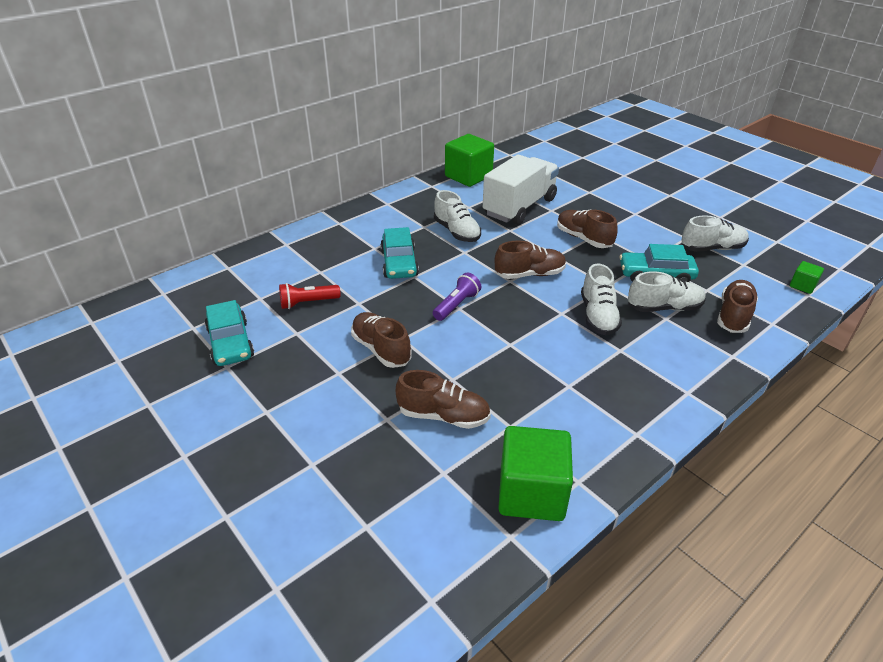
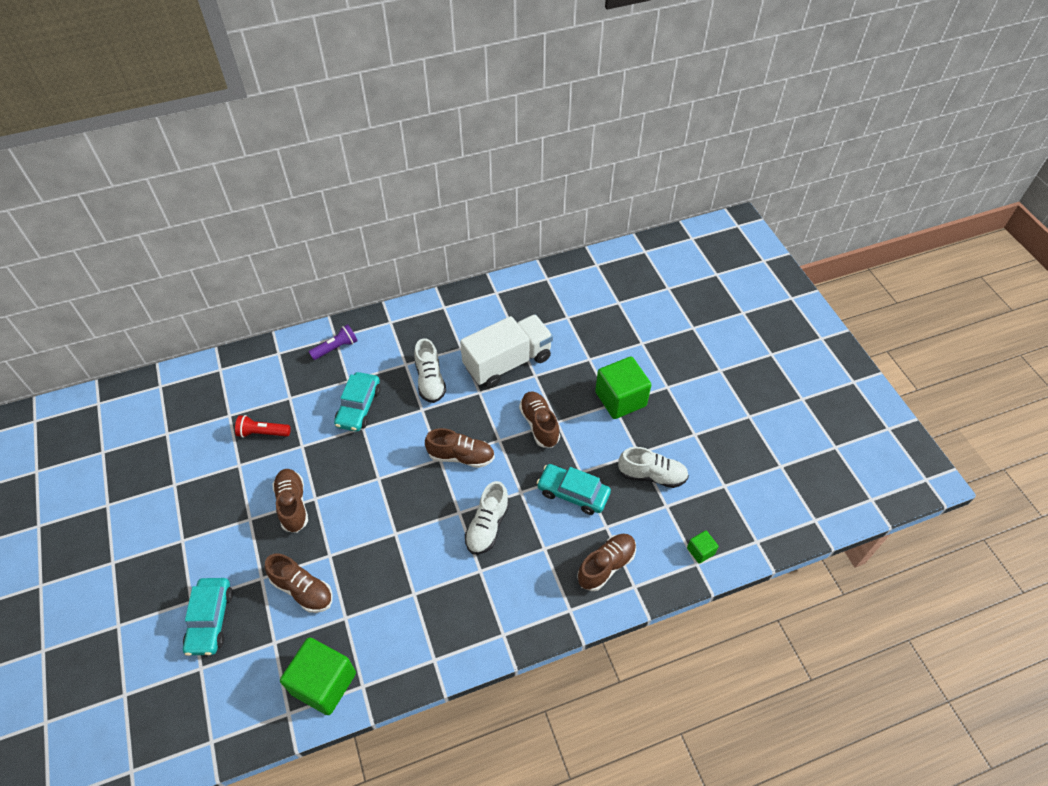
camera: 20 degrees right, 15 degrees up
turquoise car [205,300,254,366] -> turquoise car moved to [183,578,233,656]
purple flashlight [433,273,481,321] -> purple flashlight moved to [309,324,358,360]
green cube [445,134,494,187] -> green cube moved to [595,357,651,419]
white shoe [628,271,706,312] -> none

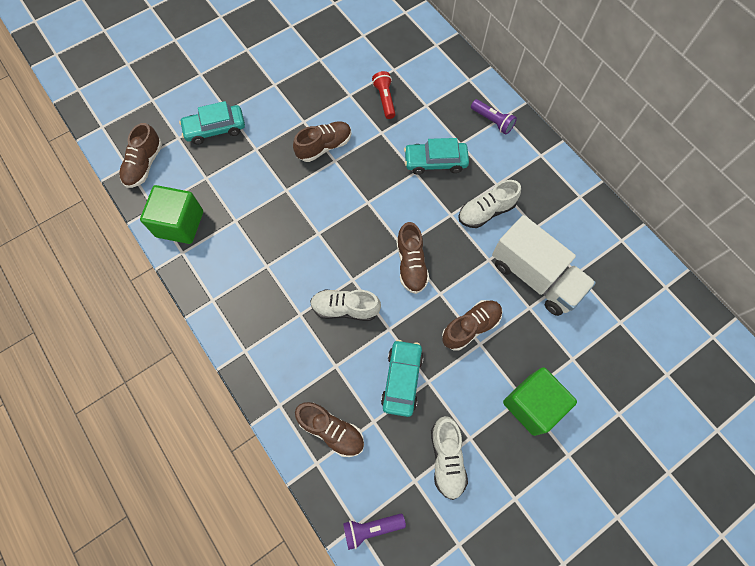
camera: 75 degrees right, 15 degrees up
brown shoe [265,554,333,613] -> brown shoe moved to [119,123,162,188]
green cube [687,530,719,564] -> purple flashlight [343,514,406,550]

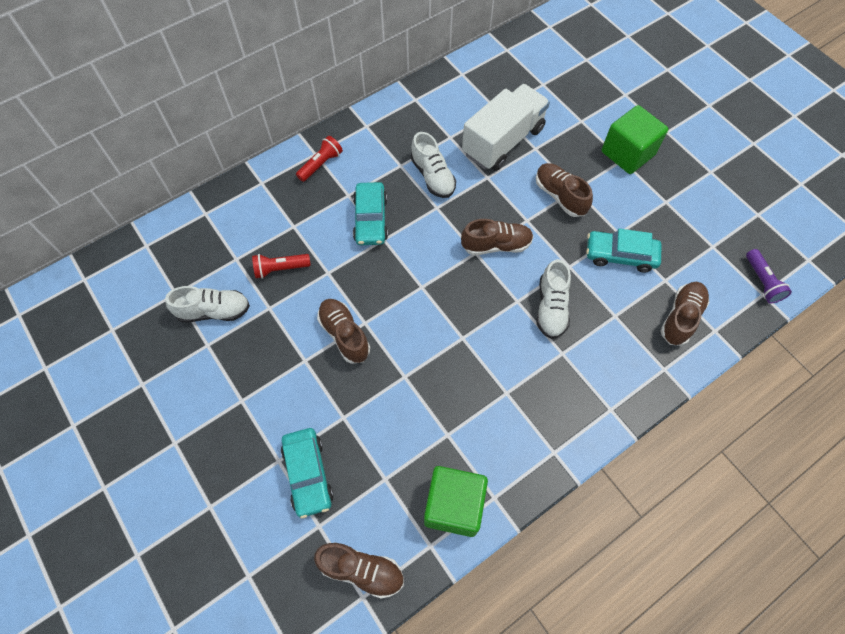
camera: 90 degrees left, 5 degrees down
white shoe [431,416,468,500] -> white shoe moved to [165,286,250,323]
purple flashlight [471,99,517,135] -> red flashlight [296,136,343,182]

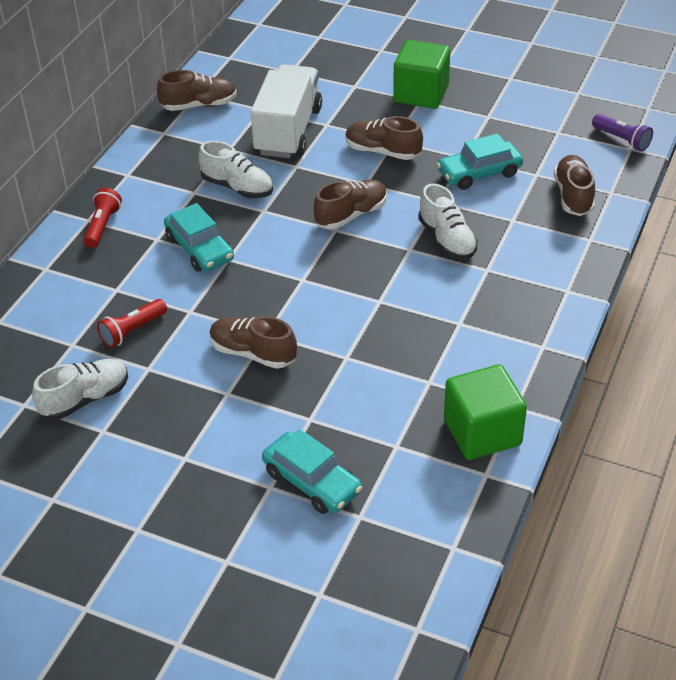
camera: 30 degrees left, 20 degrees down
brown shoe [314,542,404,598] -> brown shoe moved to [157,70,237,111]

